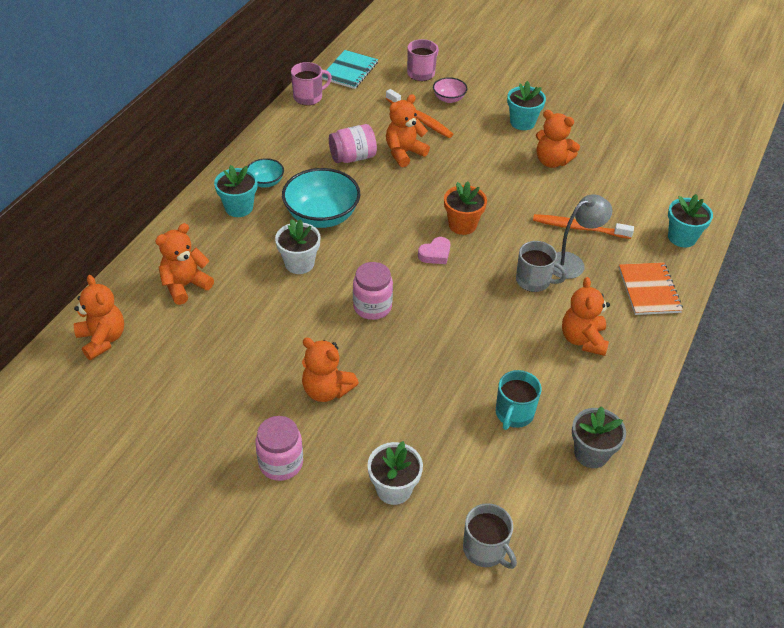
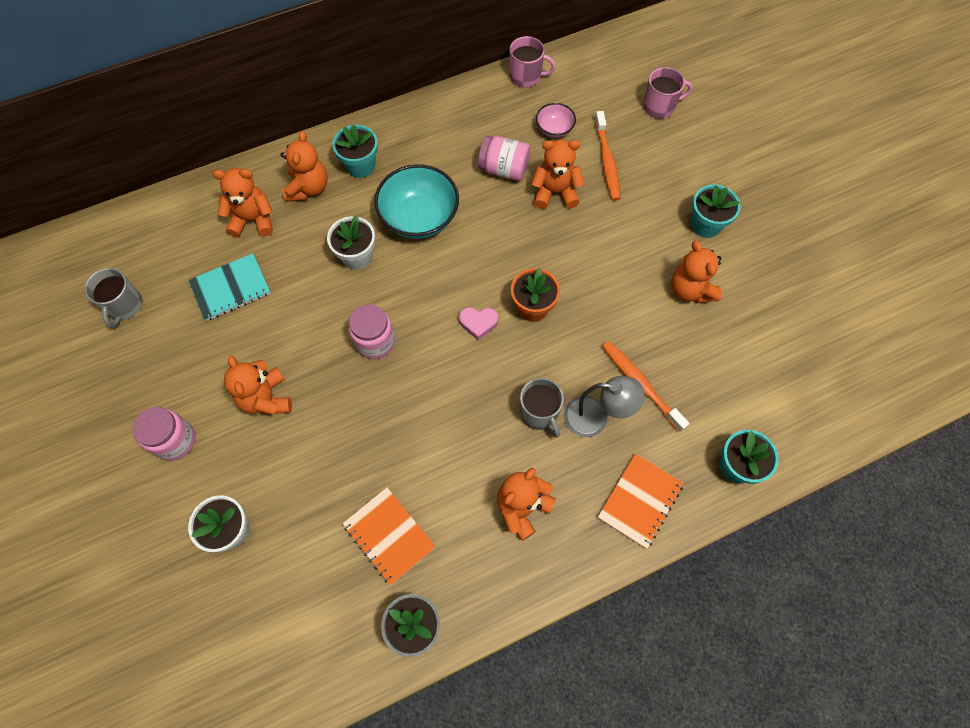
camera: 40 degrees right, 20 degrees up
orange teddy bear [74,275,124,360] -> orange teddy bear moved to [280,131,328,202]
turquoise bowl [247,158,284,188] -> none
turquoise notebook [322,50,378,89] -> turquoise notebook moved to [188,253,271,321]
pink bowl [433,77,468,103] -> pink bowl moved to [536,103,576,138]
grey mug [463,503,517,569] -> grey mug moved to [85,268,143,328]
turquoise mug [496,370,542,430] -> orange notebook [342,487,436,586]

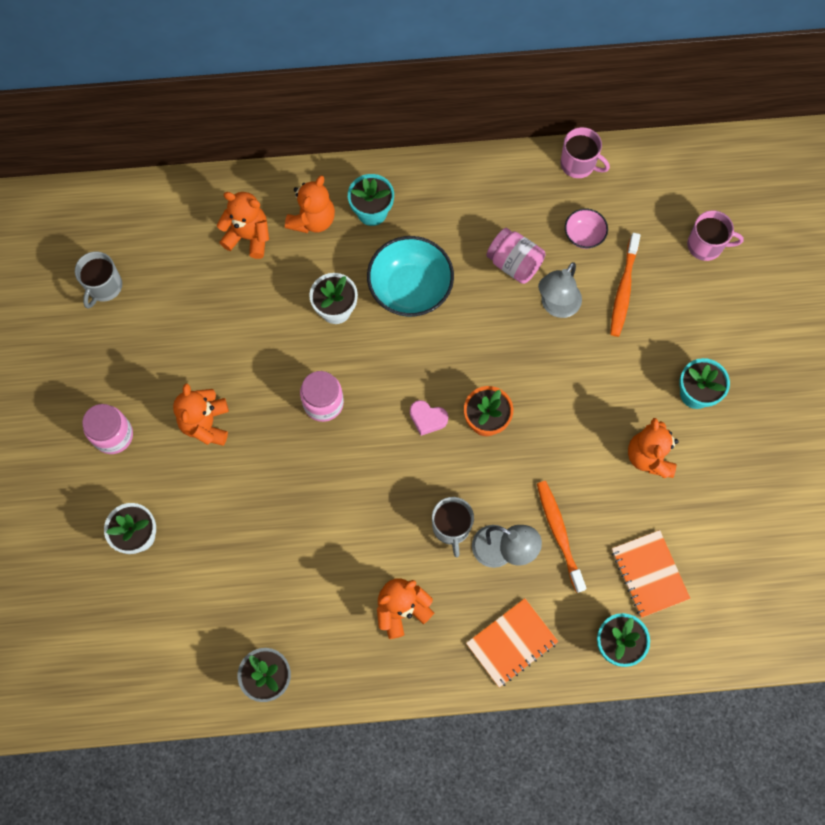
camera: 20 degrees right, 5 degrees up
turquoise notebook [188,253,271,321] -> none
orange notebook [342,487,436,586] -> orange notebook moved to [612,530,691,618]
orange teddy bear [531,139,584,209] -> grey lamp [538,262,582,318]

